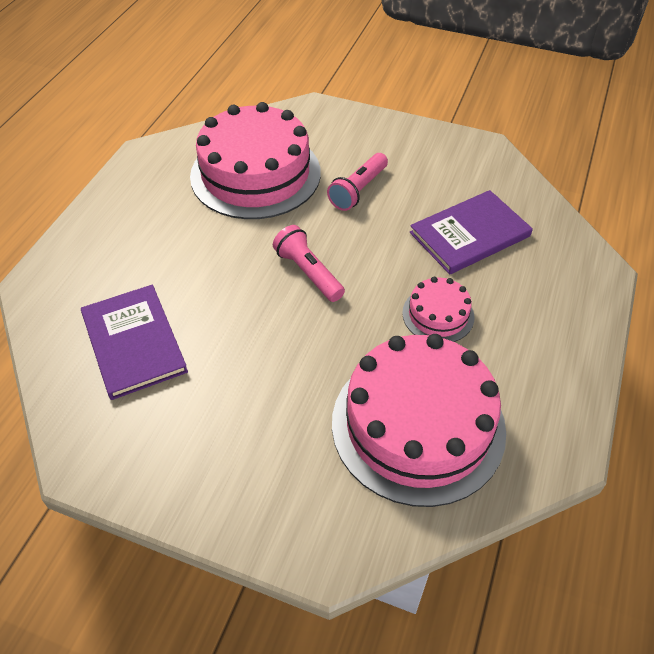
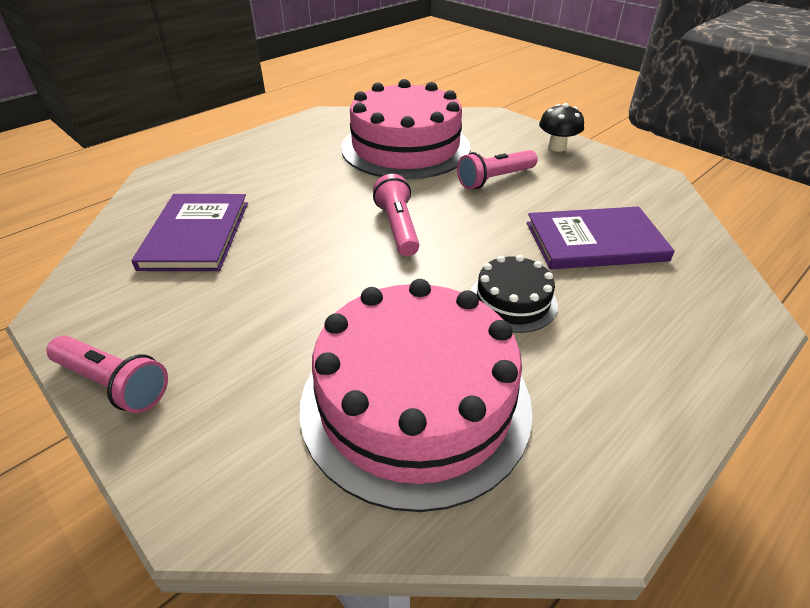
camera: 25 degrees right, 10 degrees down
pink cake [402,277,474,342] -> black cake [470,255,558,333]
none -> pink flashlight [47,335,168,413]
none -> black mushroom [539,103,584,152]

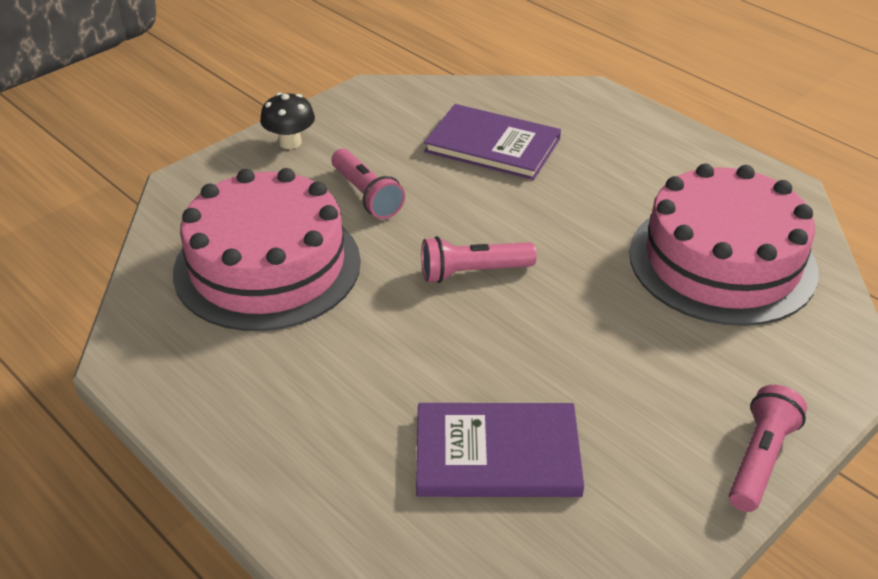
camera: 90 degrees left, 0 degrees up
black cake [470,255,558,333] -> none
purple book [527,207,675,269] -> purple book turned 60 degrees counterclockwise [424,104,561,180]

